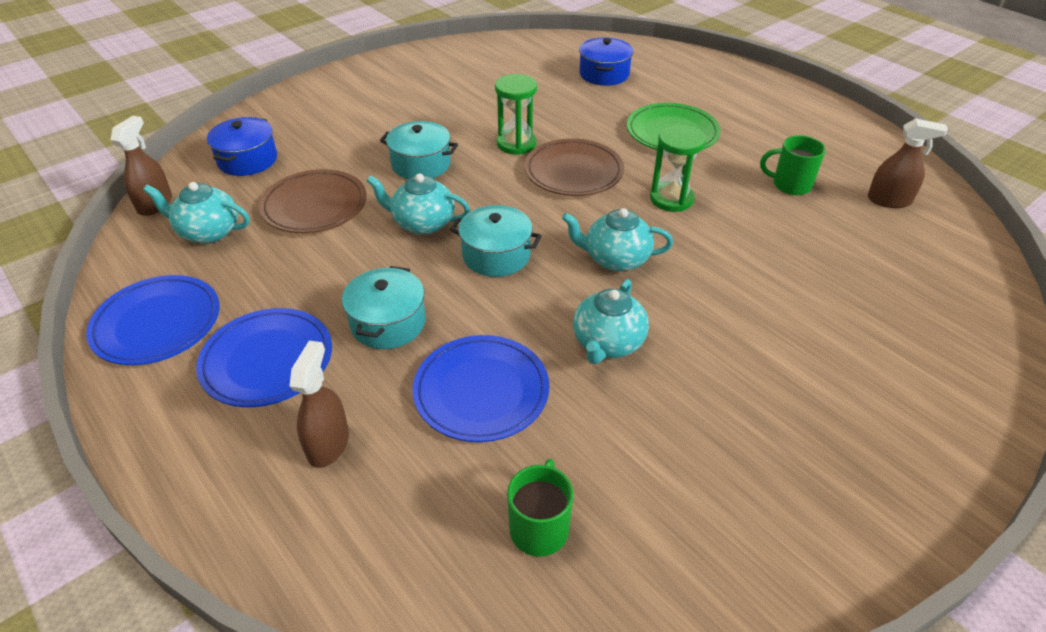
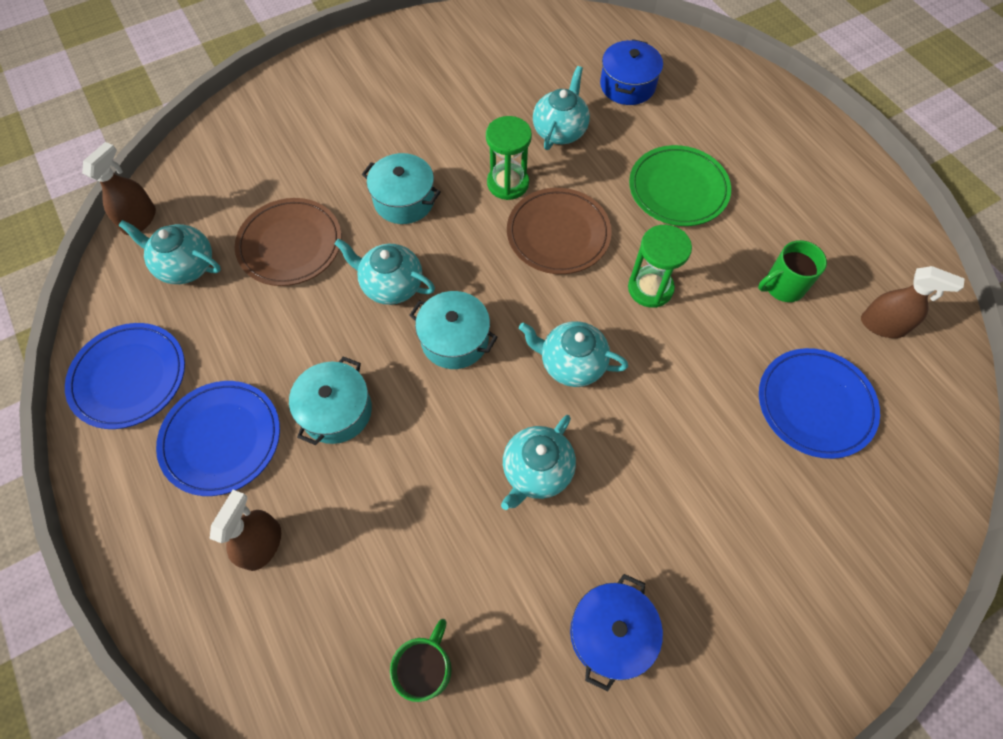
camera: 10 degrees right, 20 degrees up
blue pot [207,117,277,176] -> blue pot moved to [570,574,663,692]
blue plate [413,335,549,442] -> blue plate moved to [759,348,880,459]
green mug [760,135,826,195] -> green mug turned 45 degrees counterclockwise [758,240,827,302]
none -> turquoise teapot [533,66,590,150]

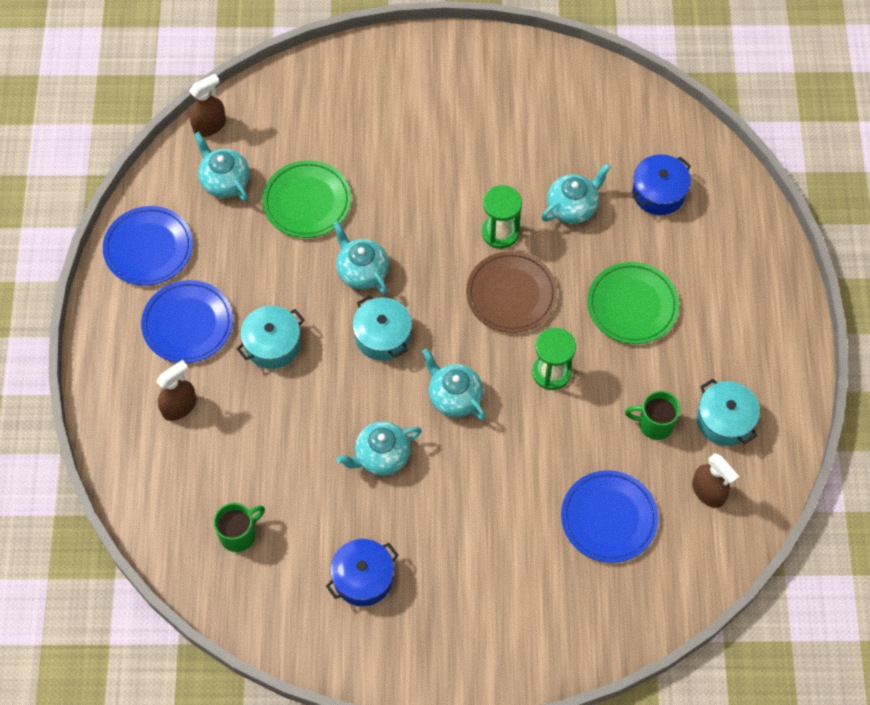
camera: 30 degrees right, 0 degrees up
brown plate [235,198,341,286] -> green plate [263,160,351,238]
turquoise pot [362,153,441,224] -> turquoise pot moved to [697,379,760,446]

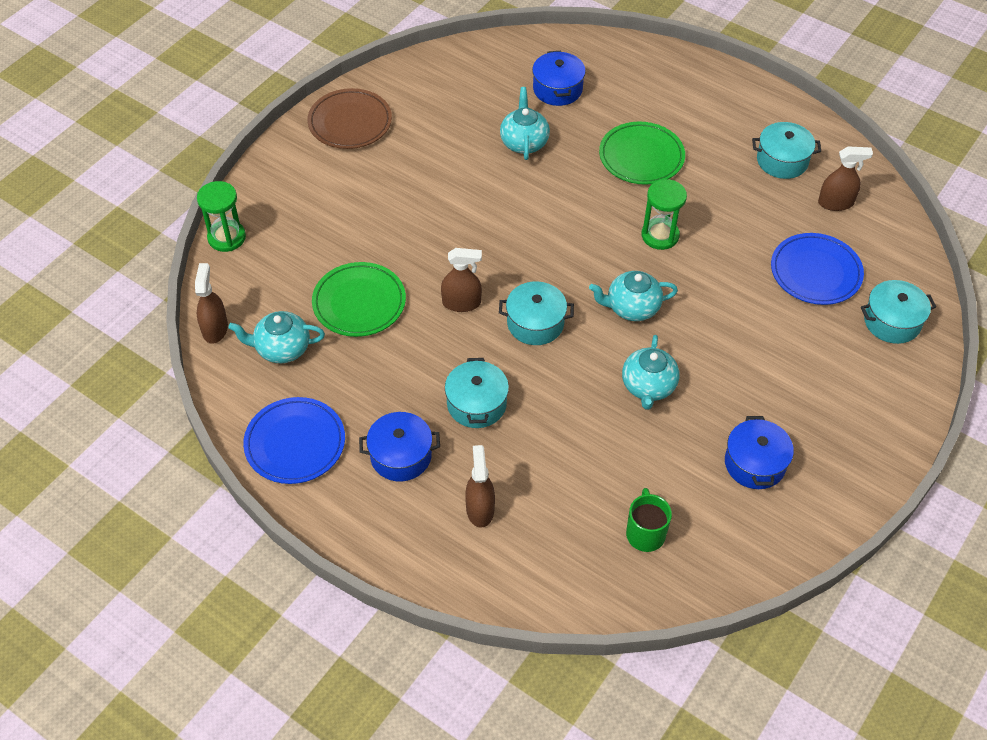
camera: 55 degrees left, 10 degrees down
blue plate [141,280,233,363] -> blue pot [359,412,440,481]
turquoise teapot [333,221,389,294] -> brown spray bottle [441,248,482,312]
brown plate [466,251,557,333] -> brown plate moved to [307,88,392,149]
green hourglass [482,185,522,249] -> green hourglass moved to [197,181,246,252]
green mug [625,391,680,440] -> none
none -> turquoise pot [861,280,936,344]

